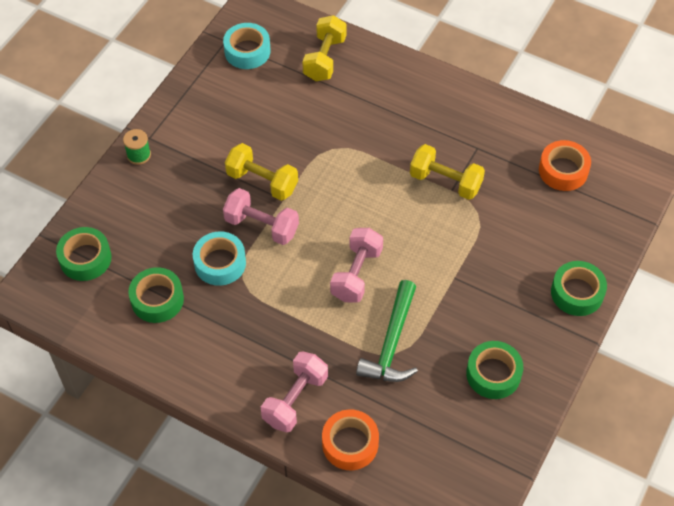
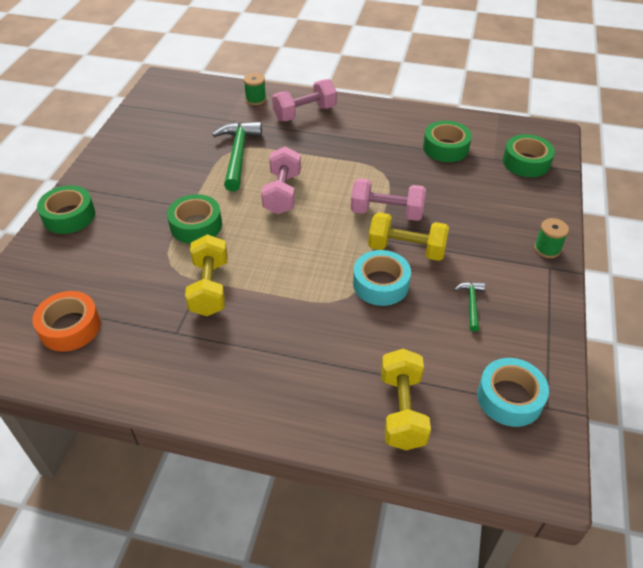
camera: 165 degrees right, 10 degrees down
turquoise tape [193,231,246,286] -> turquoise tape moved to [353,250,411,306]
pink dumbbell [261,351,328,433] -> pink dumbbell turned 45 degrees clockwise [272,79,337,121]
orange tape [322,409,379,470] -> green spool [244,73,266,105]
yellow dumbbell [410,144,485,200] -> yellow dumbbell turned 75 degrees clockwise [185,234,228,316]
green tape [466,341,523,399] -> green tape moved to [167,194,222,244]
none -> green hammer [454,282,485,332]

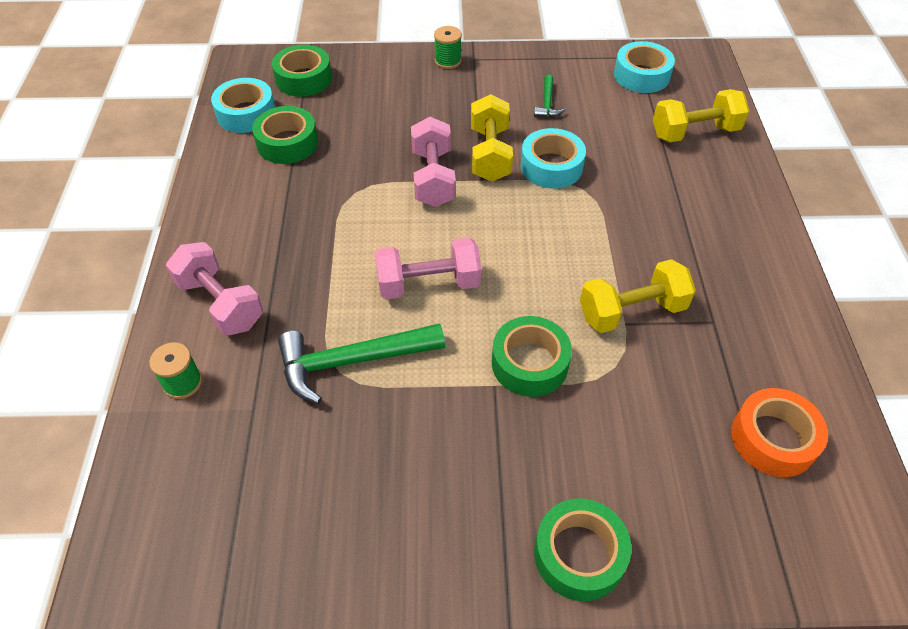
camera: 105 degrees left, 5 degrees up
green hammer [454,282,485,332] -> green hammer turned 75 degrees counterclockwise [534,75,566,117]
none -> turquoise tape [211,78,275,133]

